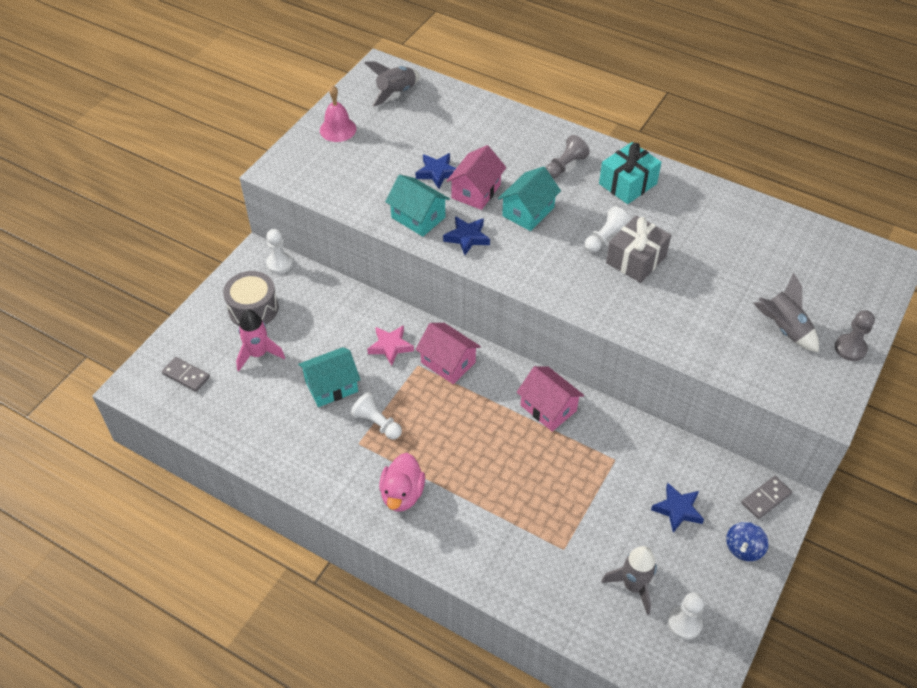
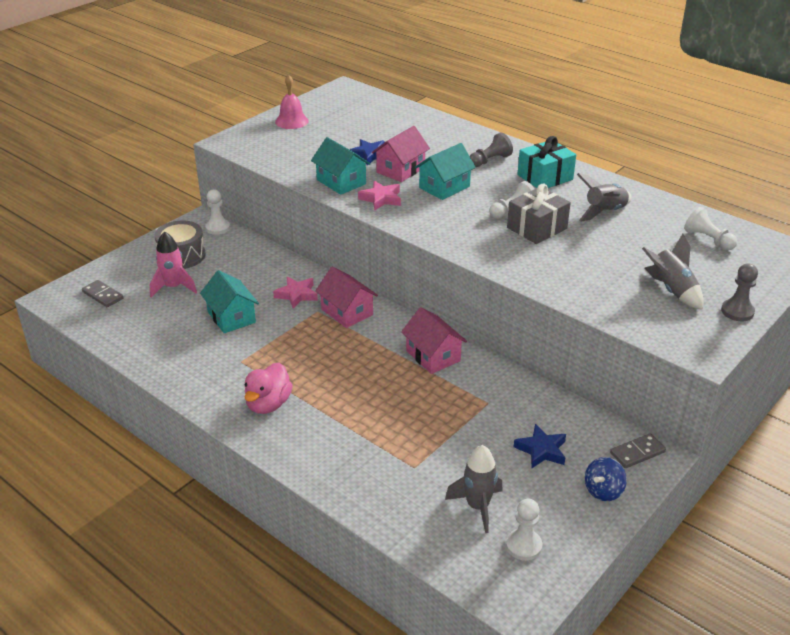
camera: 10 degrees right, 15 degrees down
turquoise house [298,347,361,407] -> turquoise house turned 75 degrees clockwise [200,270,259,333]
white pawn [350,392,402,439] -> white pawn moved to [684,207,737,250]
grey rocket [365,62,420,107] -> grey rocket moved to [577,173,631,221]
blue star [443,216,490,255] -> pink star [358,181,401,210]

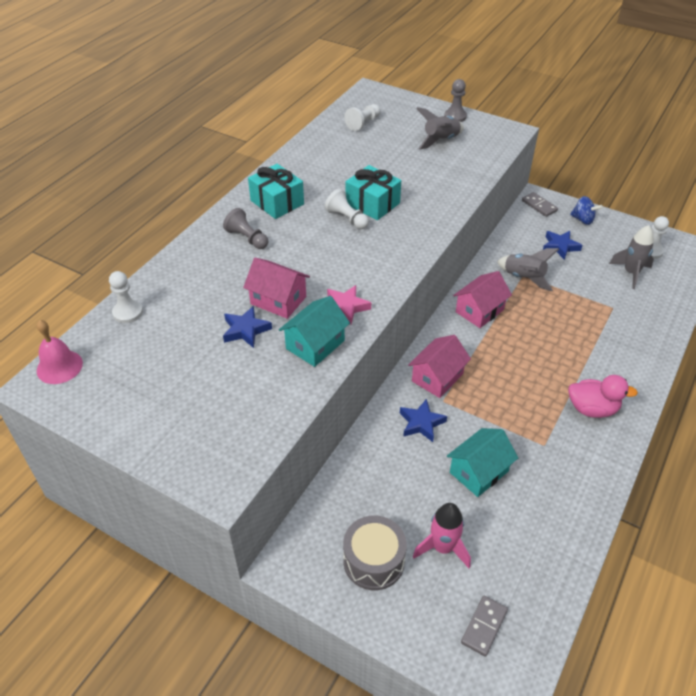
camera: 100 degrees left, 10 degrees up
white pawn [205,189,230,235] -> white pawn moved to [109,271,143,323]
pink star [273,277,318,308] -> blue star [400,399,447,442]
pink bell [275,74,309,129] -> pink bell moved to [37,320,83,384]
turquoise house [415,143,476,200] -> none
grey gift [507,184,571,244] -> turquoise gift [346,165,401,220]
grey rocket [577,173,631,221] -> grey rocket moved to [497,248,559,291]

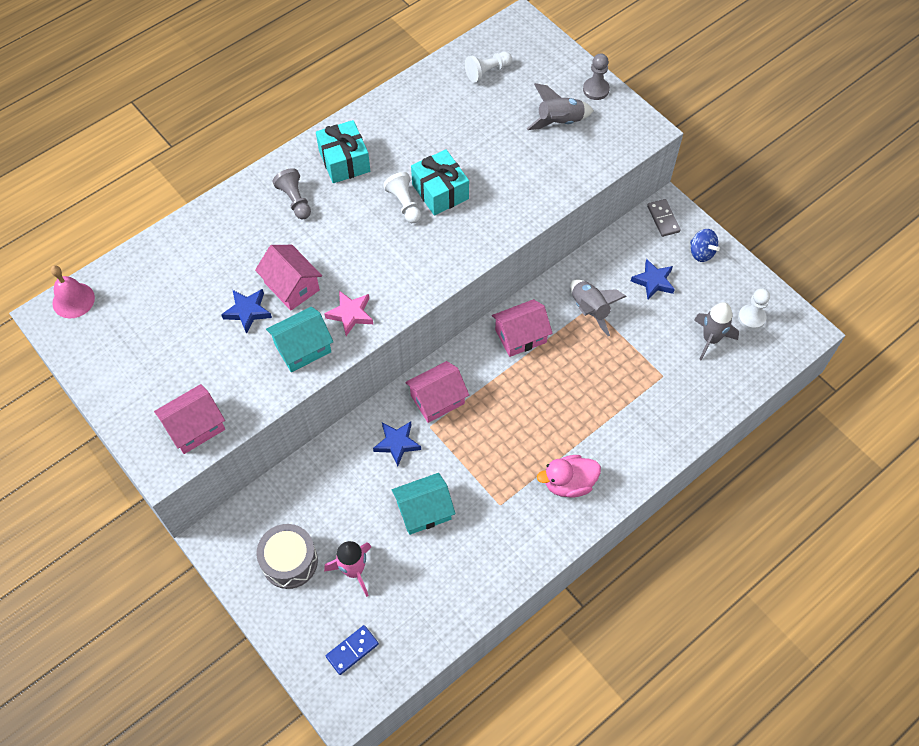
camera: 20 degrees right, 15 degrees up
white pawn [109,271,143,323] -> none
grey domino [461,596,508,657] -> blue domino [326,625,379,675]
pink duck [568,375,638,418] -> pink duck turned 135 degrees clockwise [537,455,601,498]
none -> pink house [154,384,225,454]

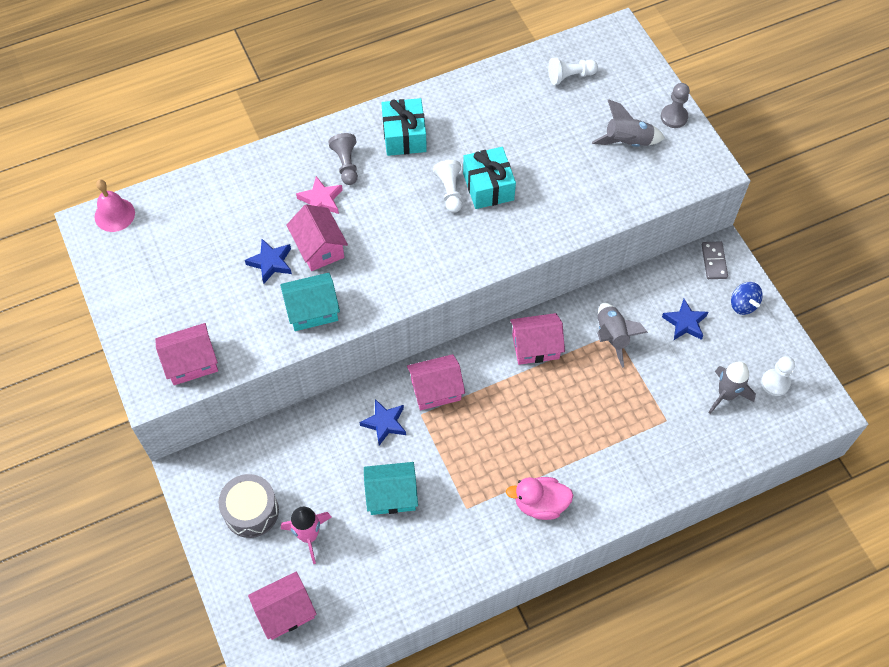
camera: 15 degrees right, 0 degrees up
pink star [324,291,373,336] -> pink star moved to [296,176,343,214]
blue domino [326,625,379,675] -> pink house [248,571,317,640]

